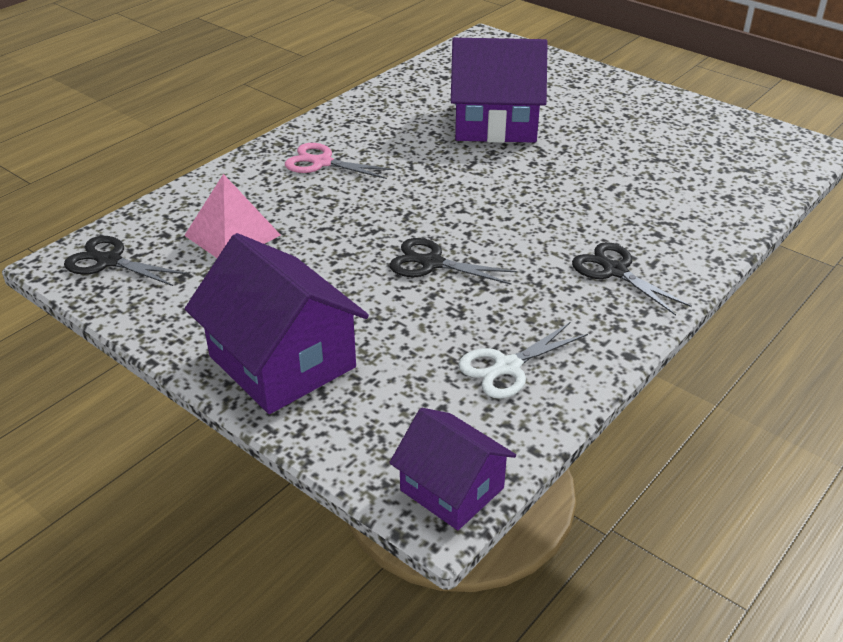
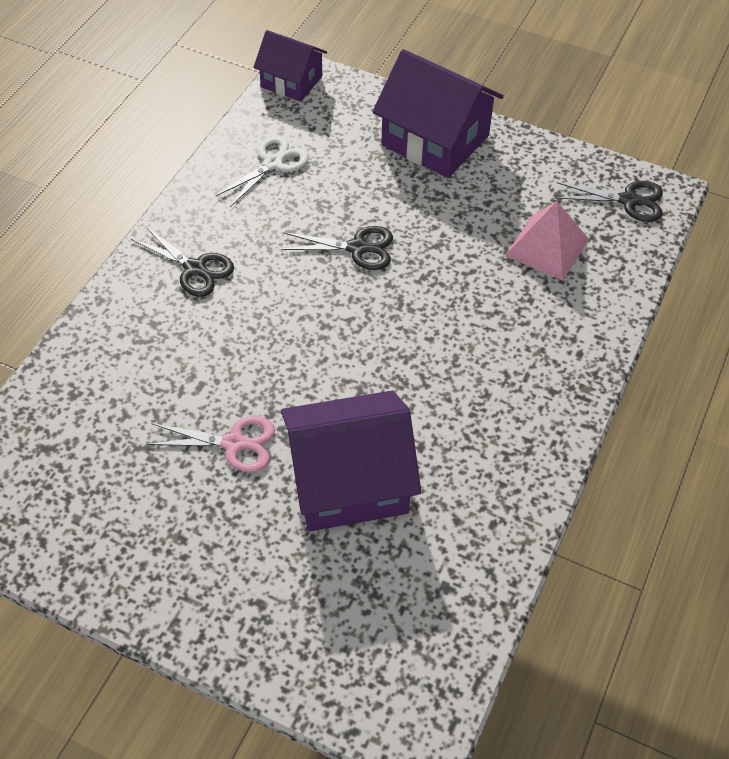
camera: 165 degrees right, 15 degrees up
pink scissors [285,143,394,179] -> pink scissors moved to [146,416,275,472]

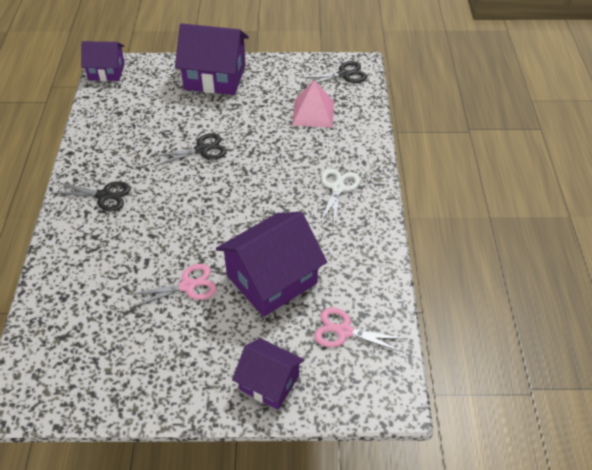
camera: 25 degrees left, 5 degrees down
white scissors [216,136,309,207] -> white scissors moved to [319,168,360,225]
none -> purple house [232,338,305,410]
none -> pink scissors [314,307,407,353]

